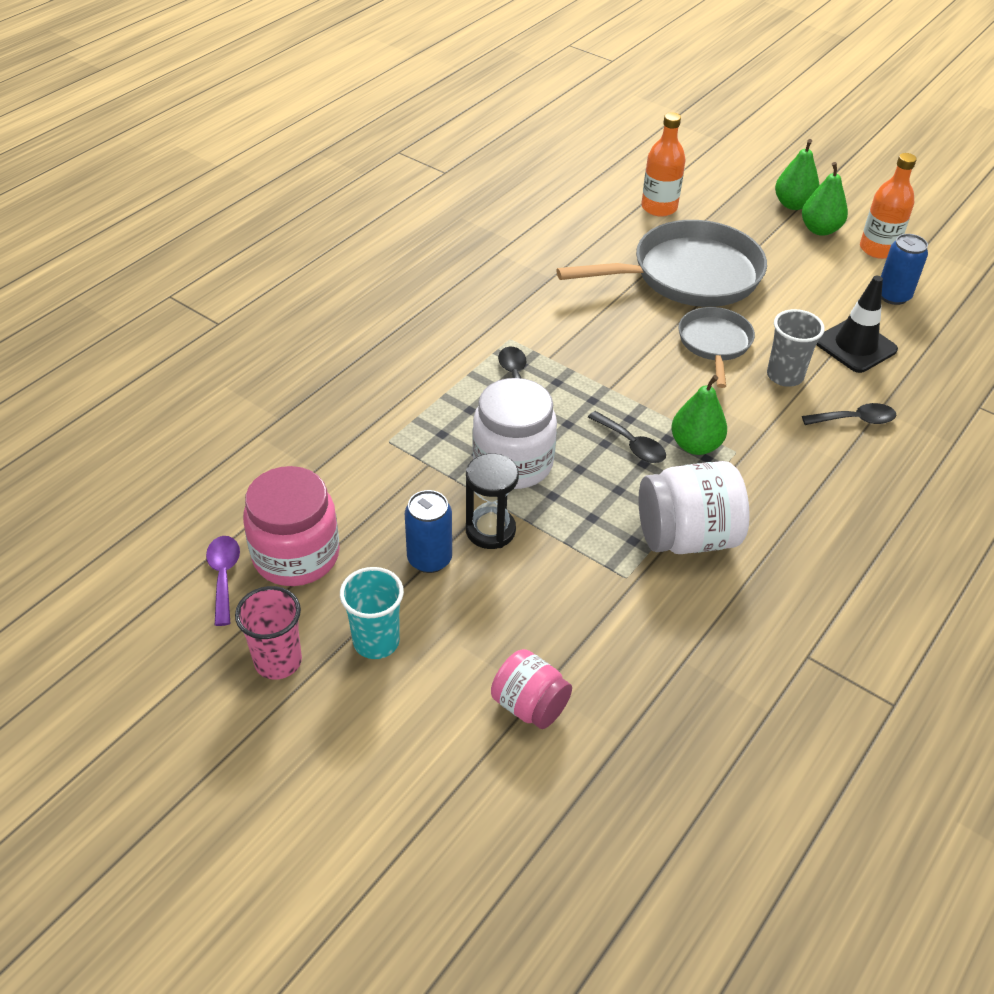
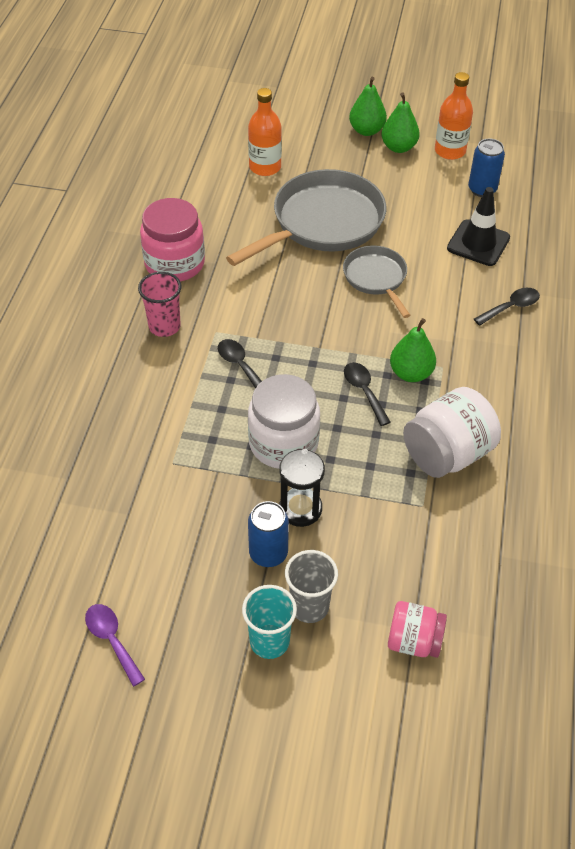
camera: 25 degrees left, 5 degrees up
pink cup [235,586,302,679] -> pink cup moved to [138,272,182,337]
pink jar [243,466,340,586] -> pink jar moved to [140,198,205,282]
black spoon [588,411,666,463] -> black spoon turned 135 degrees counterclockwise [344,362,391,426]
grey cup [767,309,825,387] -> grey cup moved to [285,550,338,623]

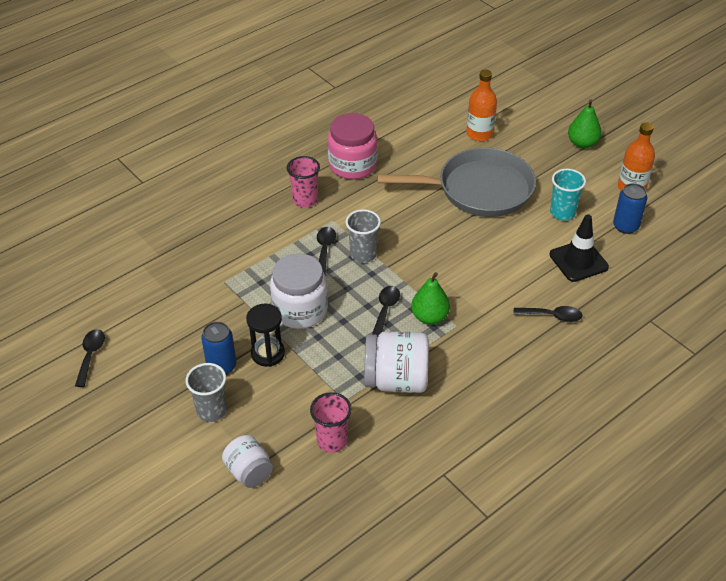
camera: 40 degrees right, 5 degrees down
purple spoon [85,604,145,687] -> black spoon [75,329,105,387]
turquoise cup [242,585,297,659] -> turquoise cup moved to [550,169,586,221]
grey pan [343,246,410,318] -> none
green pear [381,93,420,153] -> none
pink jar [388,601,447,658] -> white jar [222,435,273,488]
none -> pink cup [310,392,352,453]
none -> grey cup [346,209,381,263]

